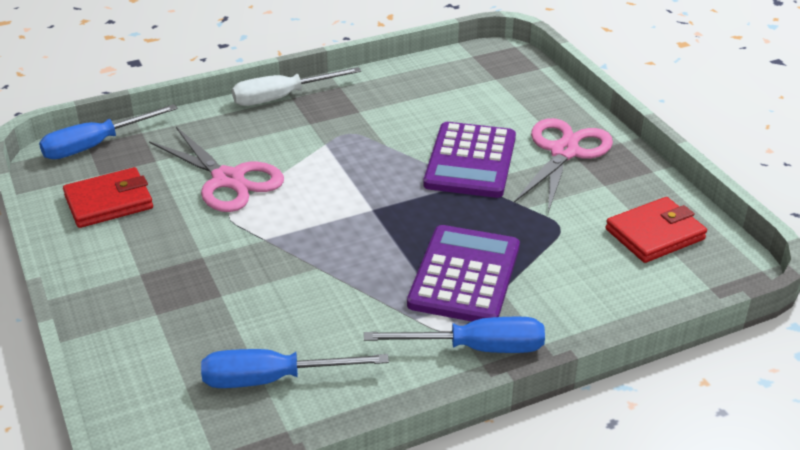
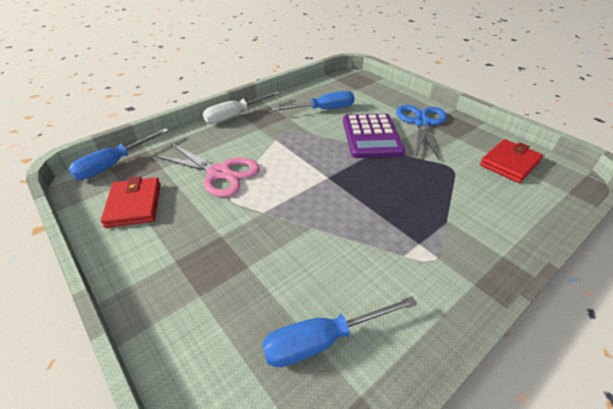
camera: 15 degrees left, 5 degrees up
red wallet [63,167,153,228] -> red wallet turned 60 degrees counterclockwise [101,176,161,228]
blue screwdriver [364,317,545,353] -> blue screwdriver moved to [271,91,354,111]
purple calculator [407,225,520,322] -> none
pink scissors [514,118,613,213] -> blue scissors [396,105,447,161]

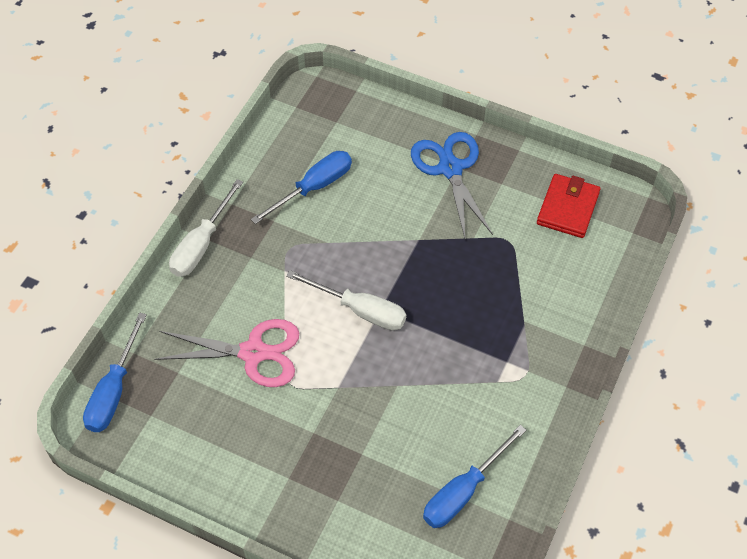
camera: 25 degrees left, 15 degrees up
red wallet [101,176,161,228] -> none
purple calculator [343,114,405,158] -> none
none -> white screwdriver [286,270,406,331]

